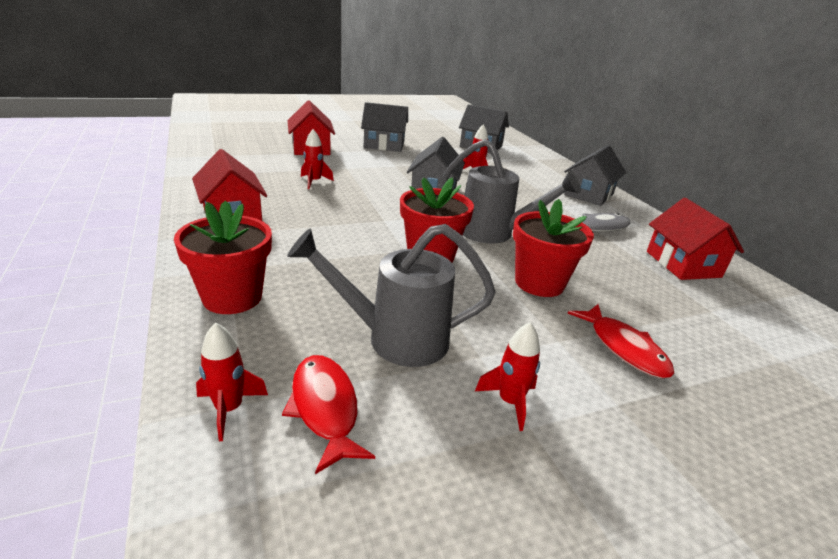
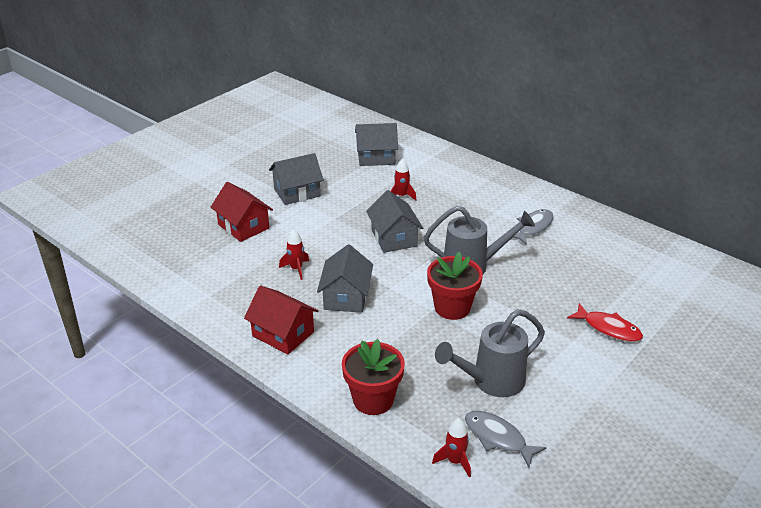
camera: 25 degrees left, 5 degrees up
red fish [282,355,375,474] -> grey fish [465,411,547,467]
red rocket [475,322,540,431] -> none
red flower pot [513,199,594,297] -> none
grey house [564,145,626,206] -> grey house moved to [317,244,373,313]
red house [647,198,744,280] -> none

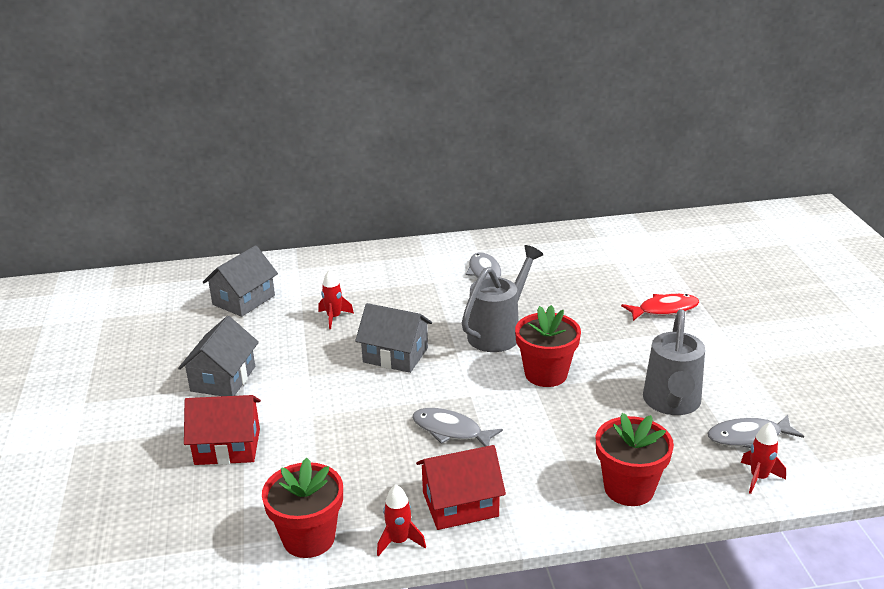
camera: 50 degrees left, 5 degrees down
red rocket [279,229,309,280] -> red rocket moved to [377,485,426,557]
grey house [317,244,373,313] -> grey fish [412,408,503,447]
none -> red flower pot [262,458,343,558]

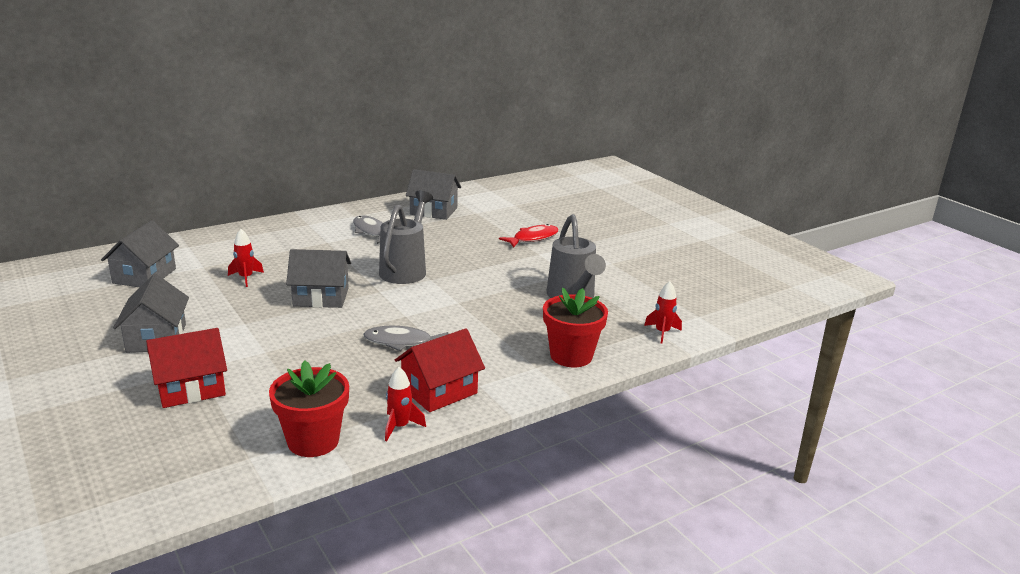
camera: 25 degrees left, 5 degrees down
red flower pot [515,305,581,387] -> none
grey fish [707,415,804,448] -> none
none -> grey house [406,169,461,220]

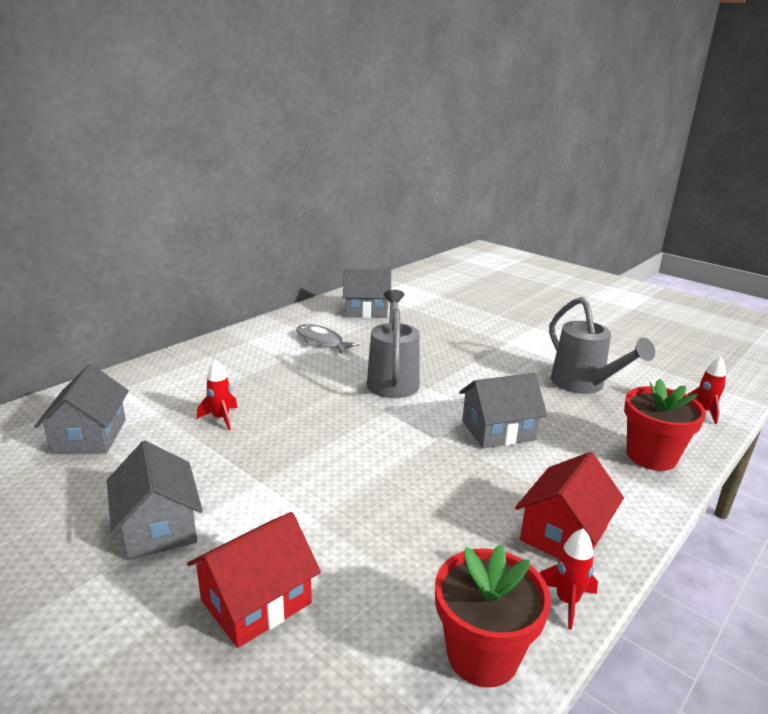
camera: 15 degrees left, 0 degrees up
grey house [286,249,351,308] -> grey house moved to [459,373,547,448]
grey fish [363,326,449,351] -> none
red fish [499,224,559,247] -> none

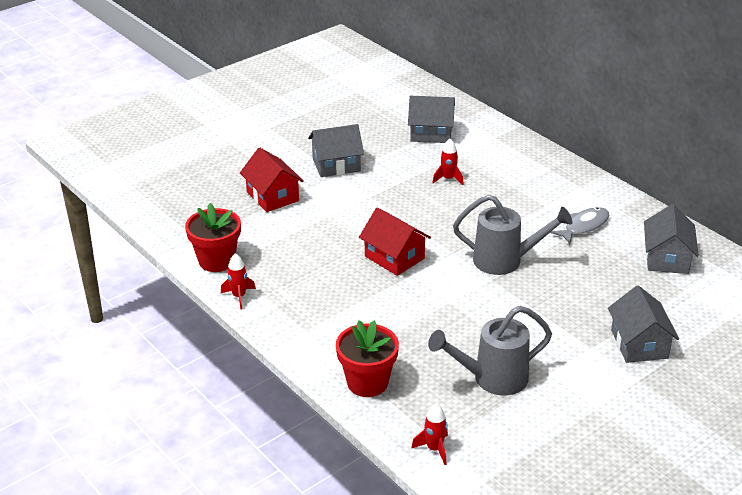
camera: 100 degrees right, 10 degrees up
grey house [459,373,547,448] -> grey house moved to [608,286,679,363]
red house [515,452,624,559] -> red house moved to [359,207,431,276]

